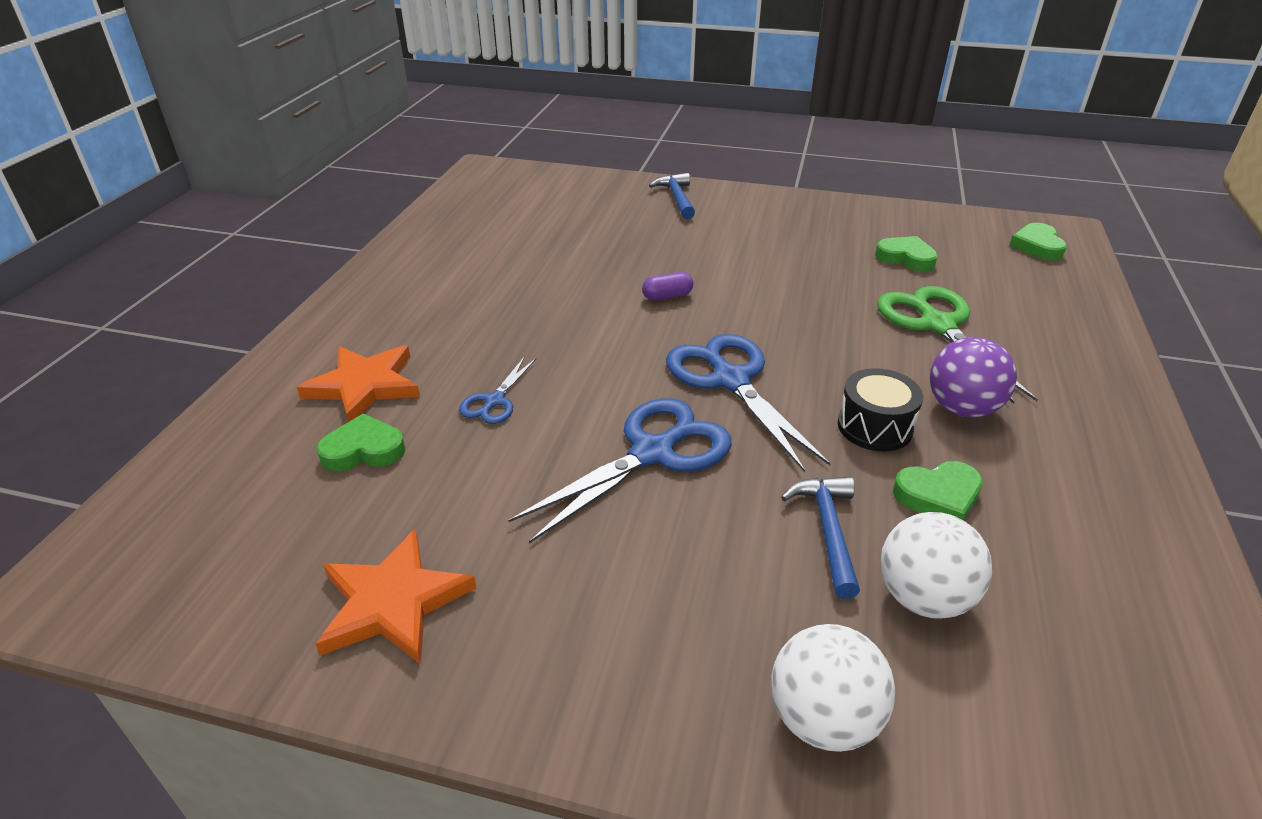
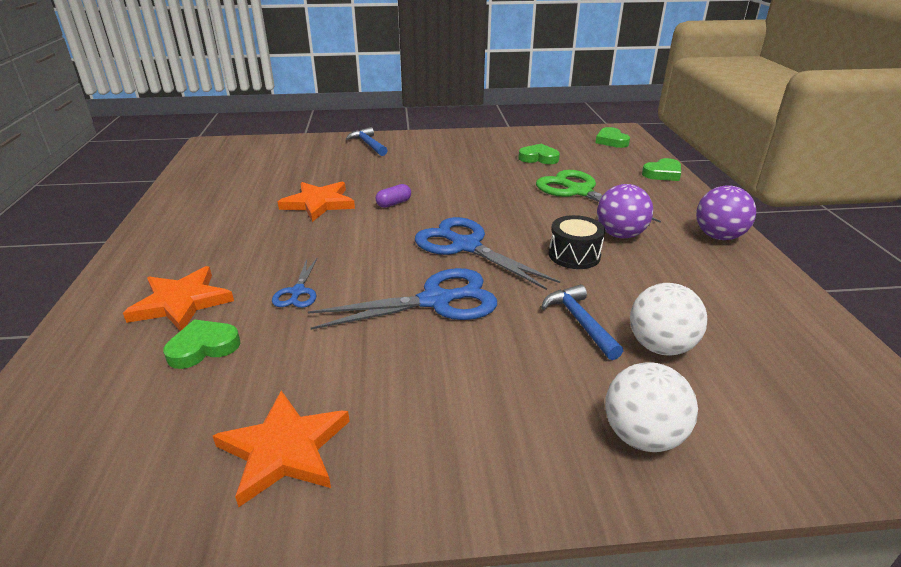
camera: 20 degrees left, 5 degrees down
blue scissors [508,398,732,543] -> blue scissors turned 45 degrees clockwise [308,268,497,330]
green heart [893,461,983,520] -> green heart moved to [642,158,681,181]
none -> orange star [278,182,355,222]
none -> purple ball [696,185,756,240]

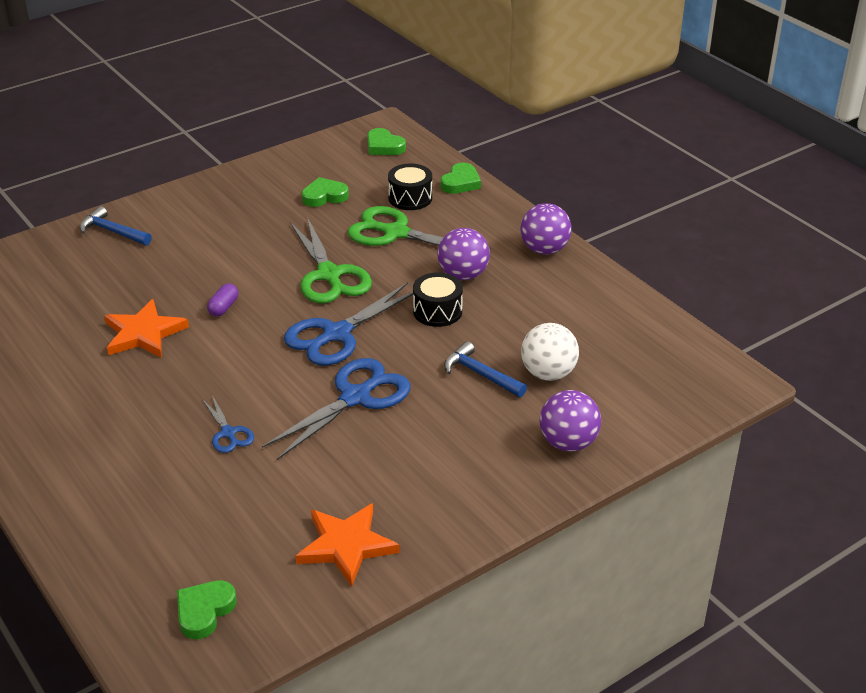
camera: 30 degrees left, 5 degrees up
orange star [123,266,234,331] -> none
green heart [163,319,240,369] -> green heart moved to [177,580,237,639]
blue scissors [415,217,560,290] -> blue scissors turned 60 degrees counterclockwise [284,282,413,365]
white ball [605,362,698,452] -> purple ball [540,390,601,452]
none -> green scissors [290,217,372,303]
none -> black drum [388,164,432,210]

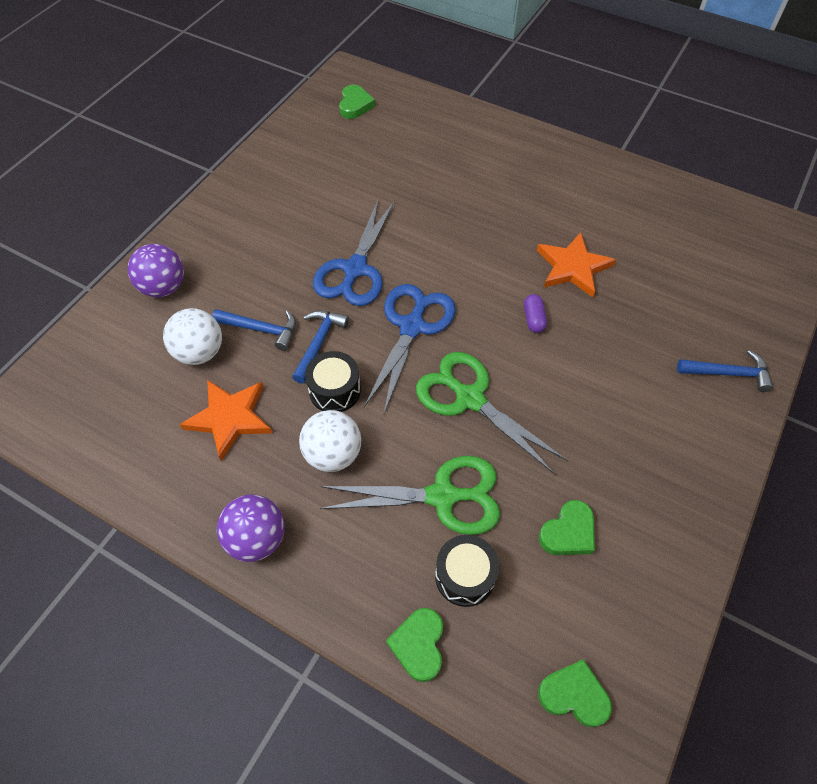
camera: 155 degrees right, 20 degrees up
blue scissors [202,395,254,453] -> none
orange star [296,503,400,587] -> orange star moved to [179,380,272,461]
purple ball [437,228,490,280] -> white ball [299,410,361,472]
none -> blue hammer [292,310,349,384]

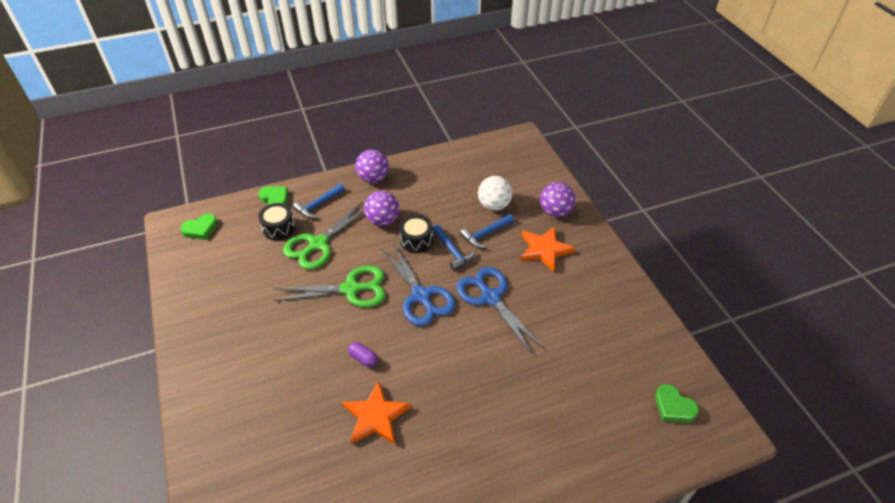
camera: 130 degrees right, 10 degrees down
orange star [179,380,272,461] -> orange star moved to [520,226,575,272]
white ball [299,410,361,472] -> purple ball [364,191,399,226]
green heart [539,500,595,555] -> none
blue hammer [677,350,773,392] -> blue hammer moved to [293,184,345,218]

